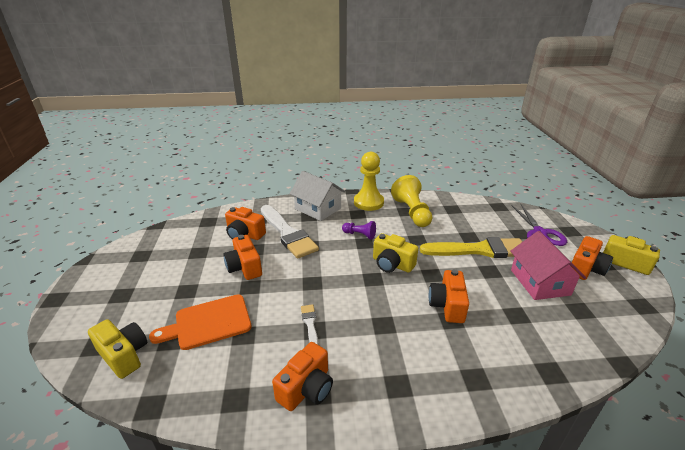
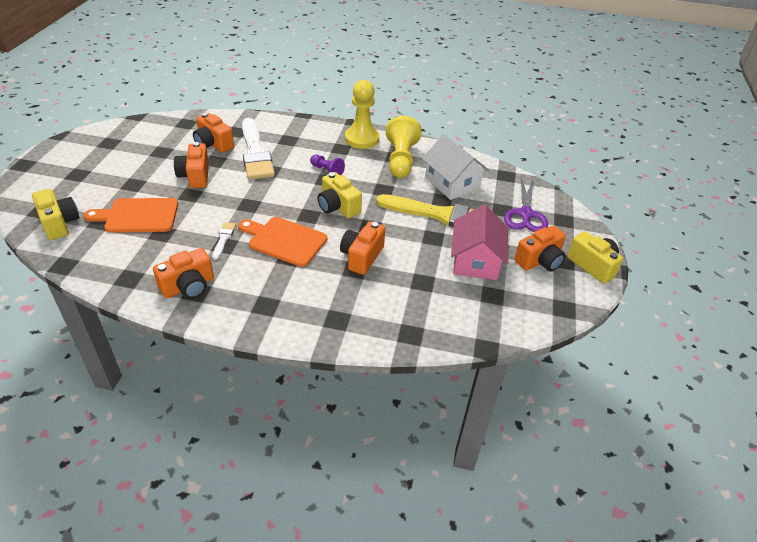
camera: 15 degrees right, 10 degrees up
white house [290,171,345,221] -> white house moved to [422,134,489,200]
none -> orange cutting board [238,217,327,267]

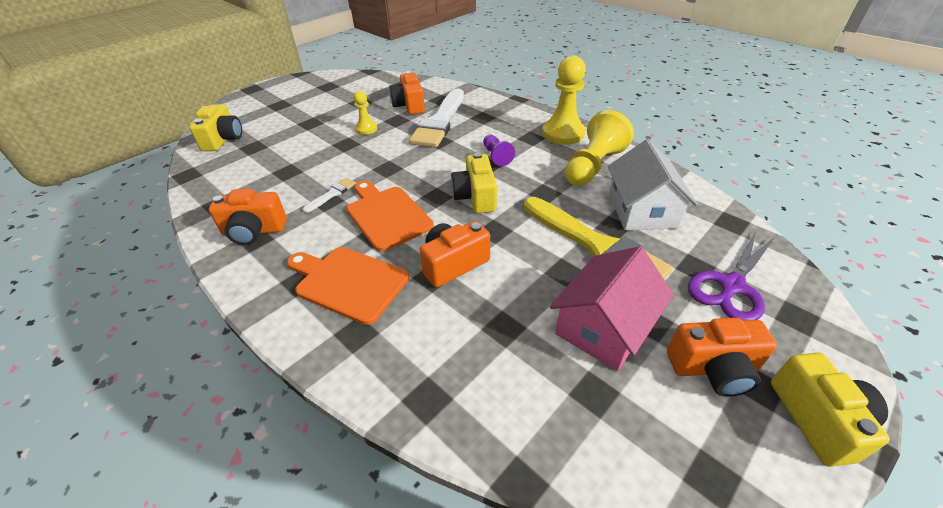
camera: 35 degrees right, 0 degrees up
orange cutting board [84,198,178,233] -> orange cutting board moved to [287,247,409,325]
orange camera [174,142,209,188] -> yellow pawn [353,91,377,135]

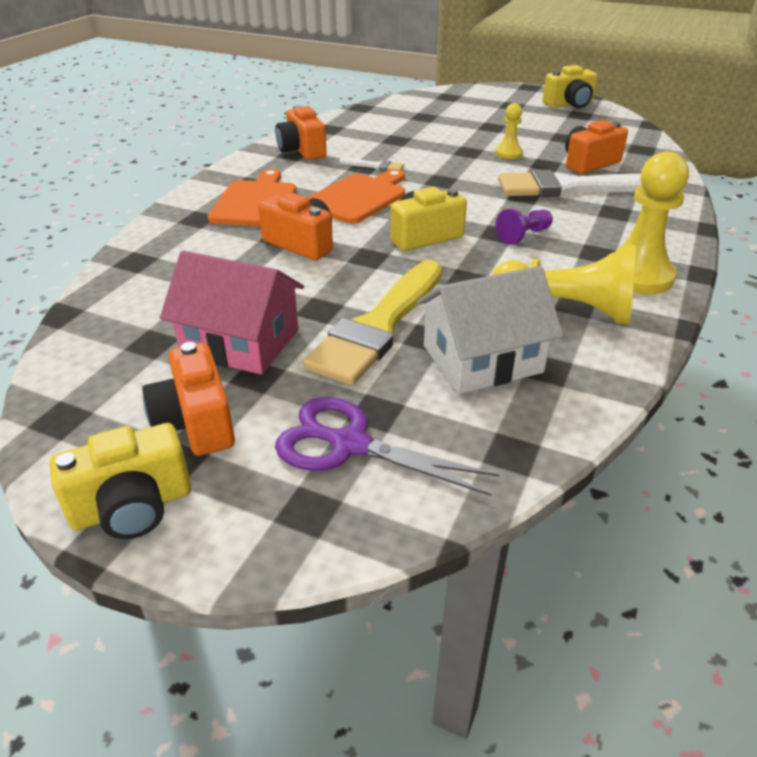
camera: 70 degrees right, 5 degrees down
yellow camera [189,104,242,151] -> yellow camera moved to [543,65,598,108]

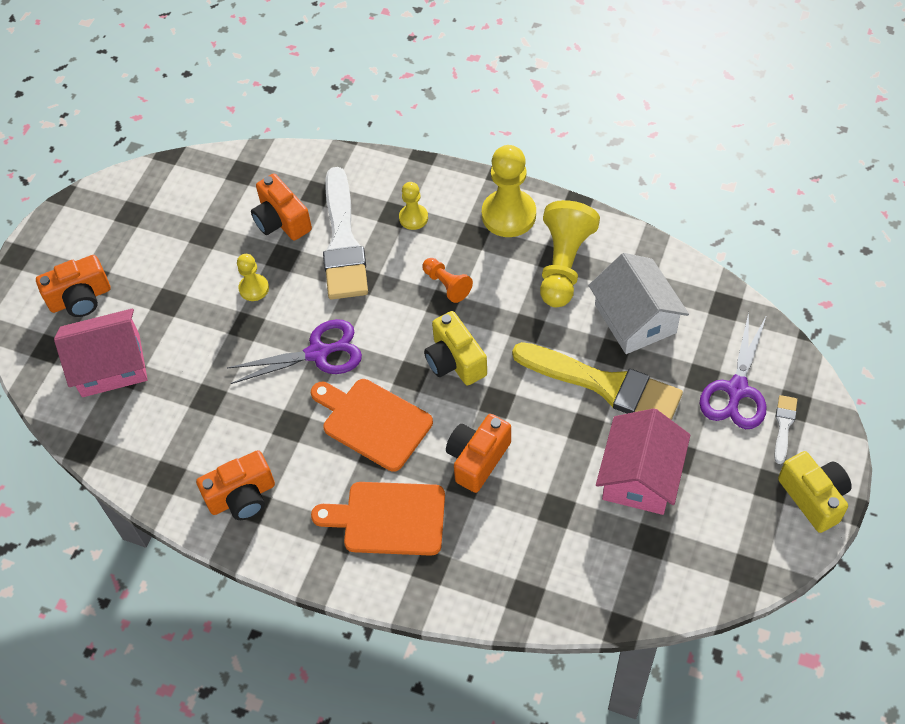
camera: 90 degrees left, 20 degrees up
orange camera [142,342,235,456] -> orange camera moved to [36,255,110,317]
white brush [339,158,404,171] -> white brush moved to [774,395,797,464]
purple pawn [496,209,553,245] -> orange pawn [422,258,473,303]
yellow camera [543,65,598,108] -> none
none -> pink house [54,309,148,397]
none -> purple scissors [227,319,362,384]
none -> yellow pawn [399,182,428,230]

